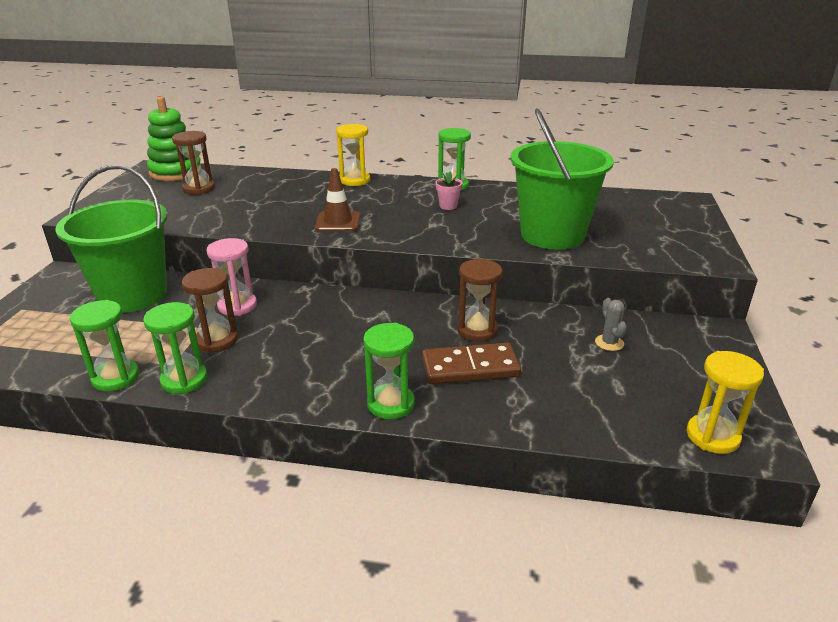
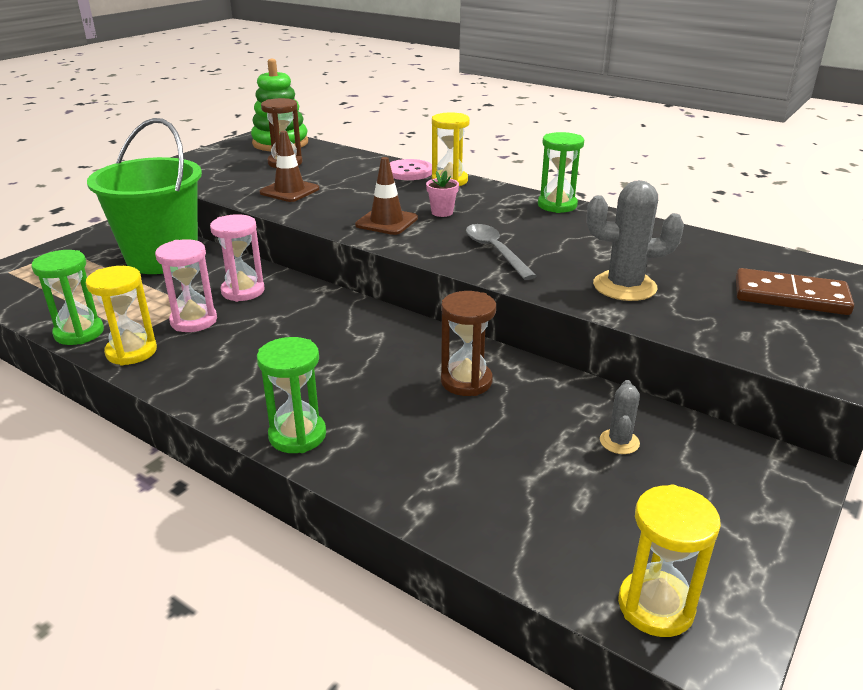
camera: 25 degrees right, 0 degrees up
green hourglass [143,302,208,394] -> yellow hourglass [86,266,157,365]
brown hourglass [182,268,238,353] -> pink hourglass [155,239,217,332]
brown domino [422,343,521,384] -> brown domino moved to [736,268,854,315]
pink flower pot [435,172,463,210] -> pink flower pot moved to [426,171,459,217]
green bucket [511,108,614,250] -> grey cactus [587,180,684,301]
none -> brown traffic cone [260,131,319,202]
none -> pink button [390,159,432,180]
none -> grey spoon [466,224,537,280]

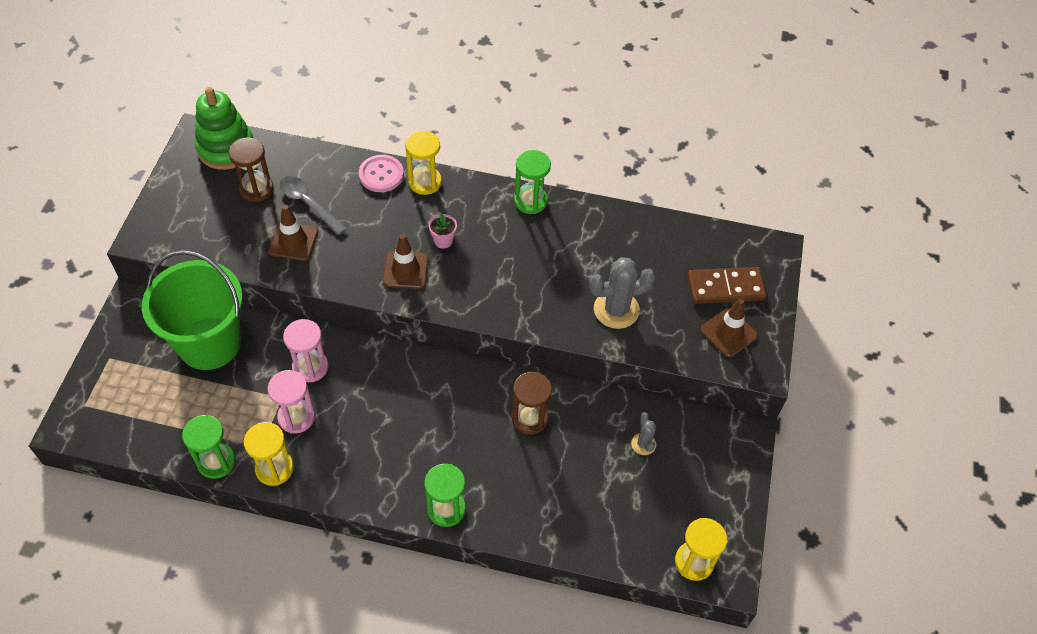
camera: 25 degrees left, 25 degrees up
grey spoon [466,224,537,280] -> grey spoon moved to [280,176,347,235]
none -> brown traffic cone [701,299,758,358]

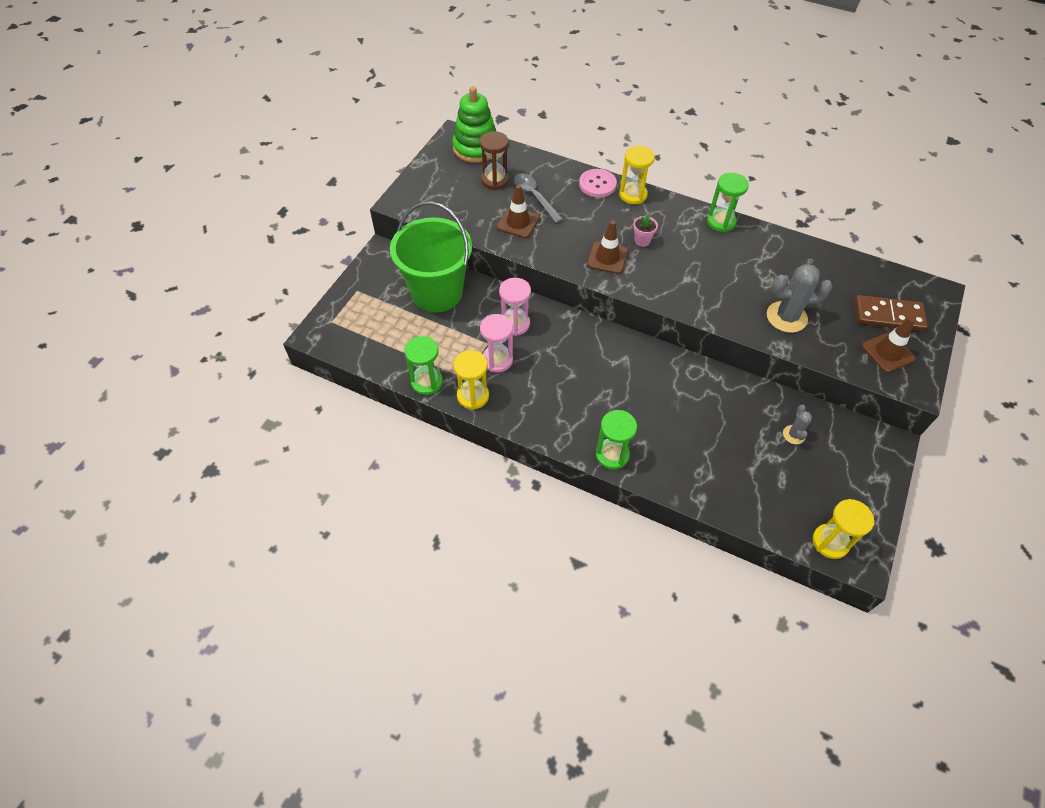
camera: 15 degrees right, 0 degrees up
brown hourglass [512,372,552,435] -> none

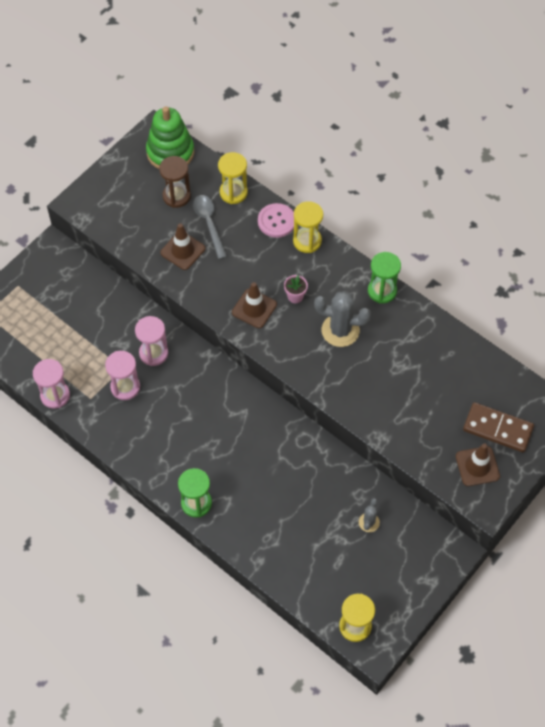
camera: 15 degrees right, 5 degrees up
green bucket [390,201,472,313] -> none
green hourglass [404,336,443,395] -> pink hourglass [33,359,70,409]
yellow hourglass [453,350,489,410] -> yellow hourglass moved to [218,152,248,204]
grey cactus [767,264,832,333] -> grey cactus moved to [314,291,371,347]

